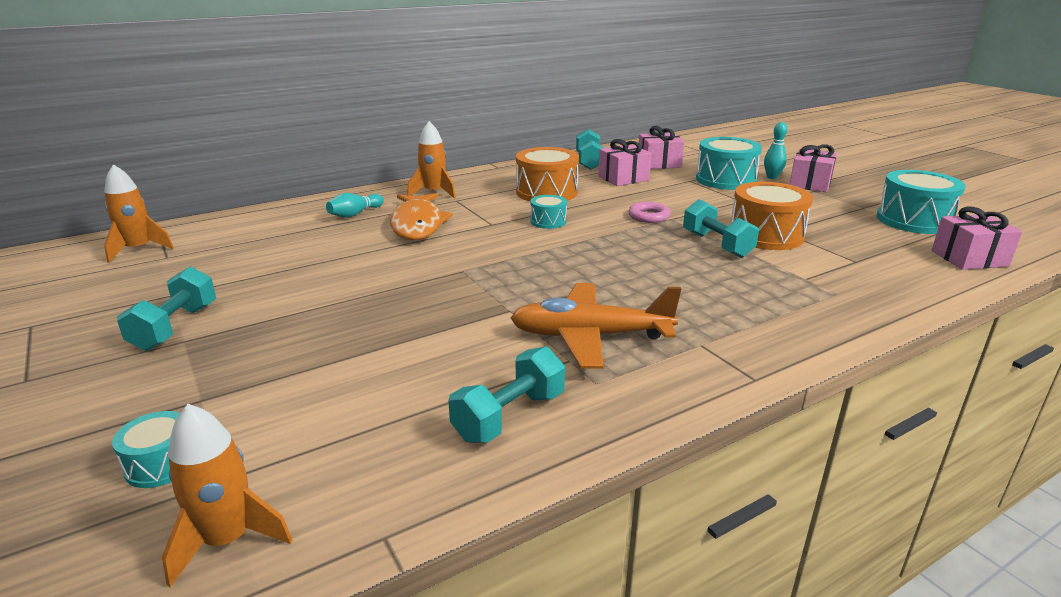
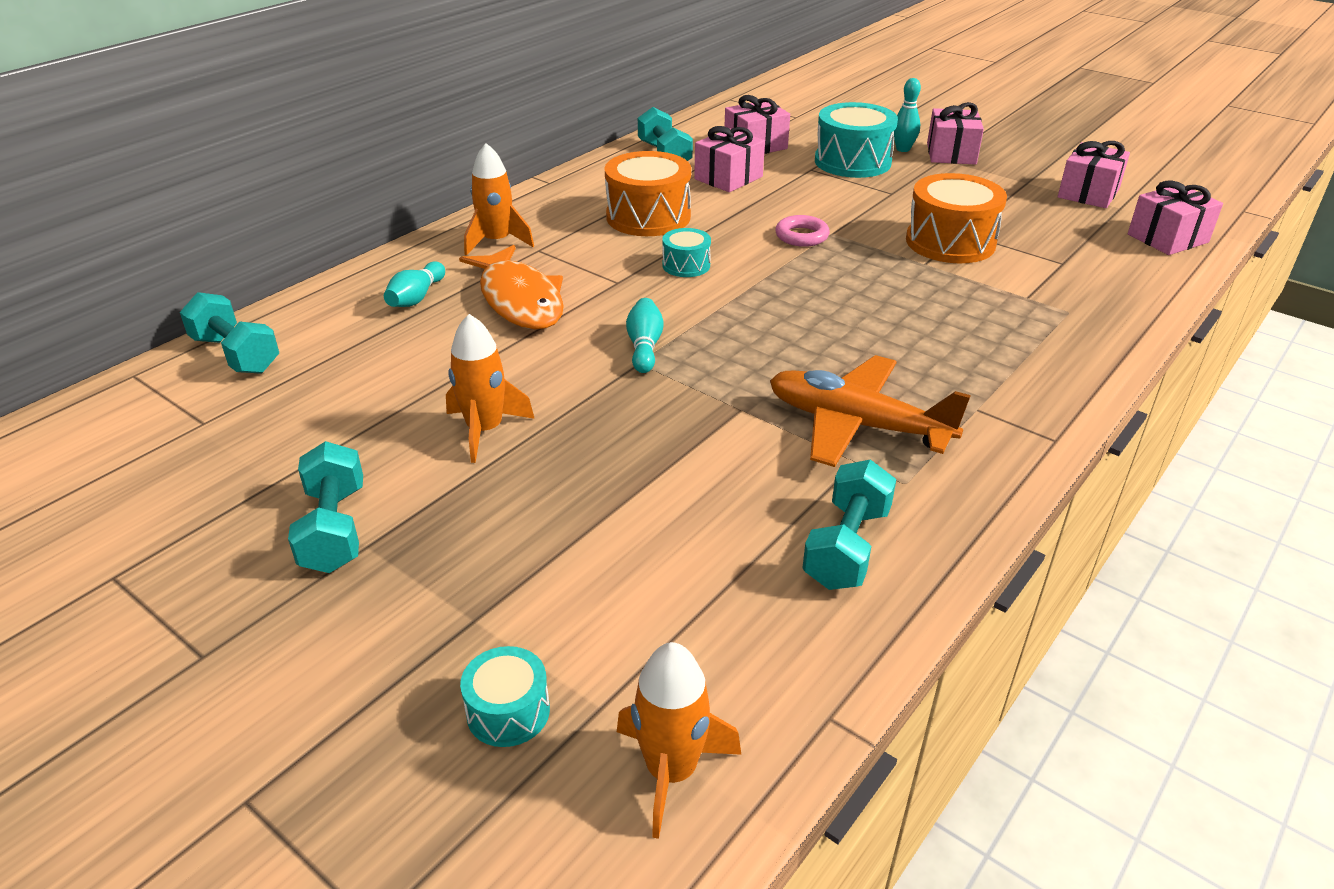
camera: 20 degrees left, 10 degrees up
orange rocket [104,164,174,263] -> orange rocket moved to [446,314,535,463]
orange plane [511,283,681,369] -> orange plane turned 45 degrees clockwise [770,355,971,467]
turquoise dumbbell [683,199,759,258] -> turquoise dumbbell moved to [180,292,279,374]
turquoise drum [877,170,966,234] -> pink gift [1058,141,1130,208]
none -> turquoise bowling pin [626,298,664,373]

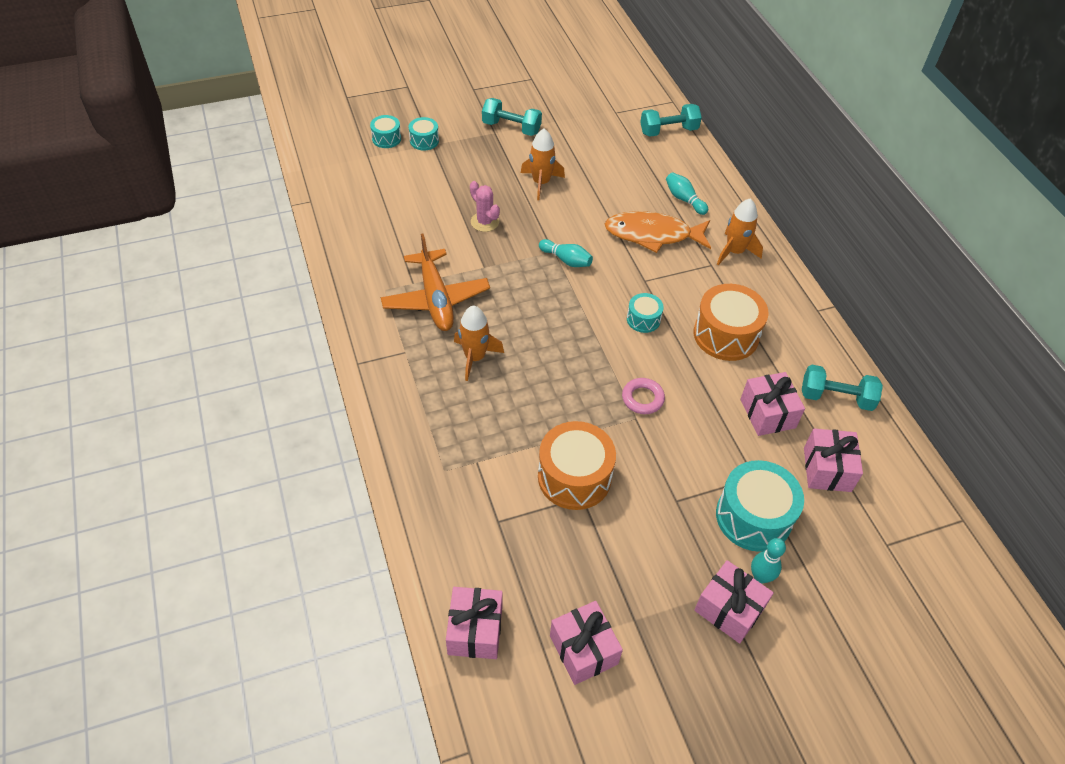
camera: 120 degrees right, 15 degrees up
orange rocket [617,642,742,839] -> orange rocket moved to [454,306,504,381]
orange plane [770,355,971,467] -> orange plane turned 105 degrees clockwise [381,233,490,331]
turquoise dumbbell [802,460,896,590] -> none
none -> turquoise drum [409,117,439,151]
none -> pink cactus [470,181,500,232]

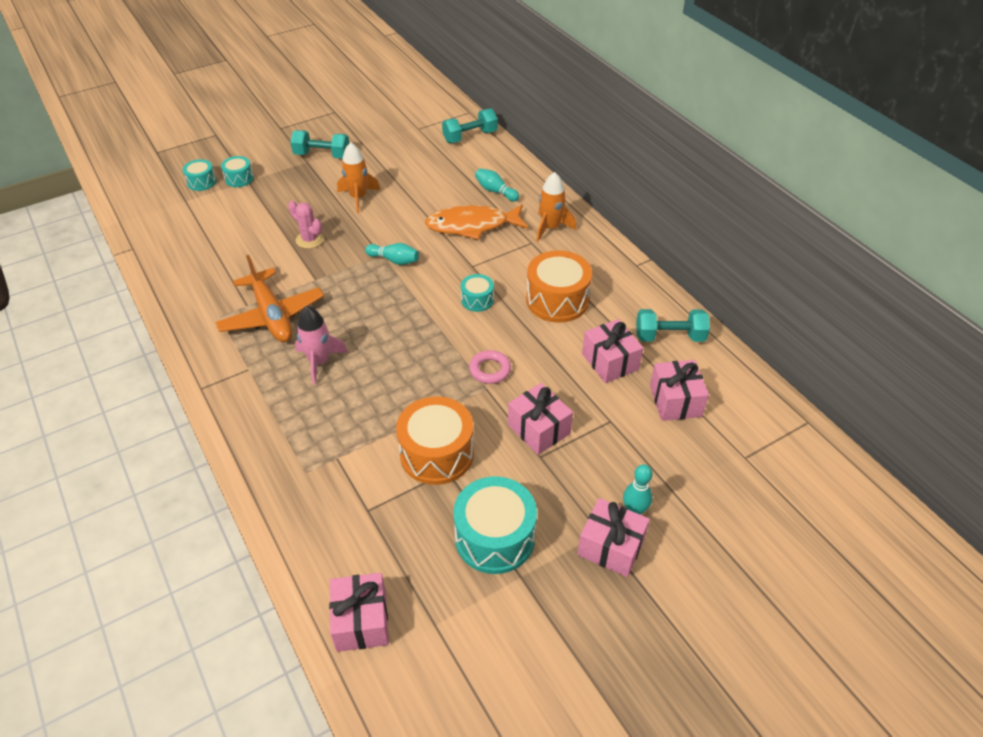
camera: 10 degrees left, 5 degrees down
orange rocket [454,306,504,381] -> pink rocket [295,306,348,385]
pink gift [550,601,623,685] -> pink gift moved to [508,383,573,455]
turquoise drum [716,460,804,552] -> turquoise drum moved to [453,476,537,574]

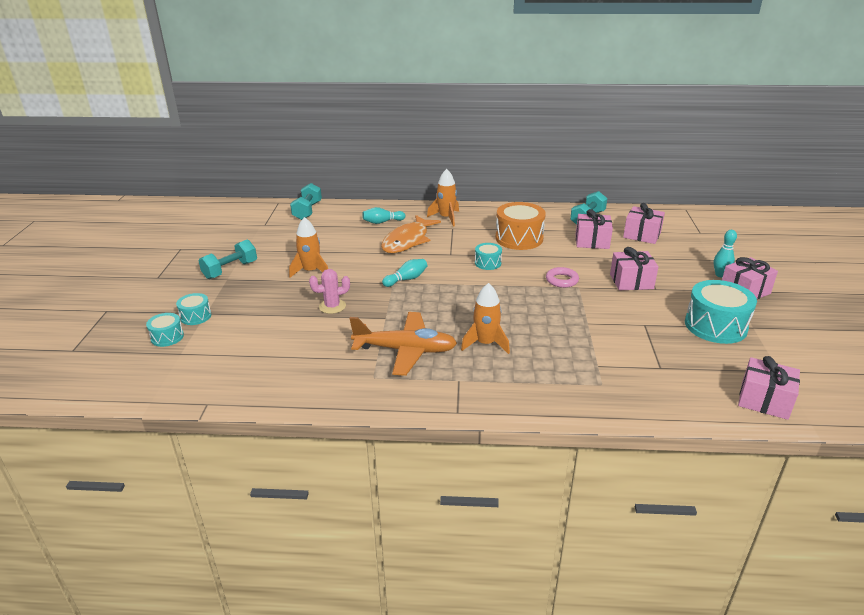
camera: 55 degrees left, 15 degrees down
pink rocket [295,306,348,385] -> orange rocket [461,283,510,354]
orange drum [396,396,474,485] -> none

